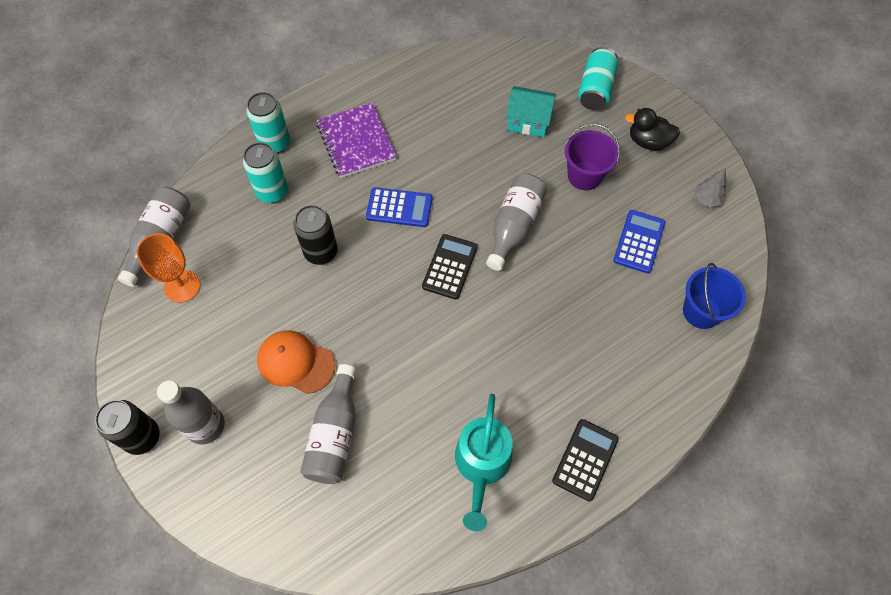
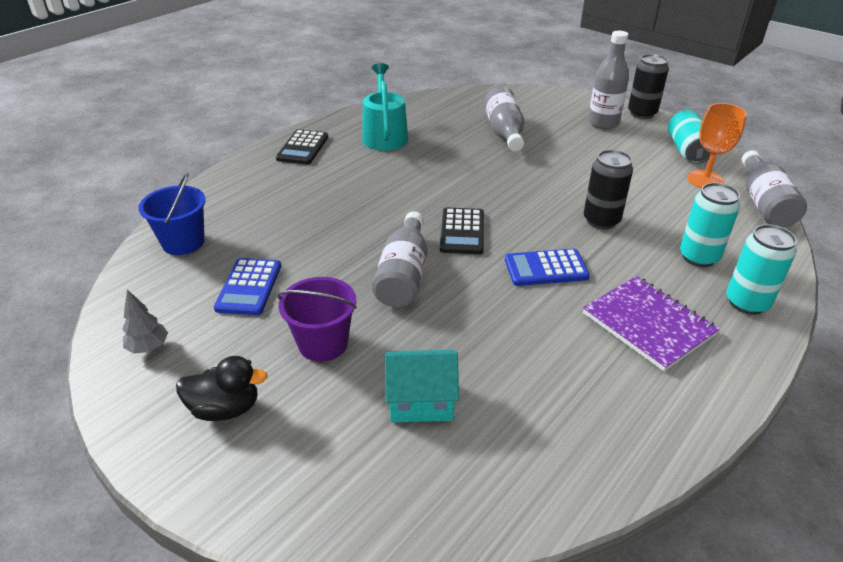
camera: 165 degrees right, 25 degrees down
orange cap [257,331,335,394] -> none
turquoise can [578,47,618,110] -> turquoise can moved to [668,110,711,164]

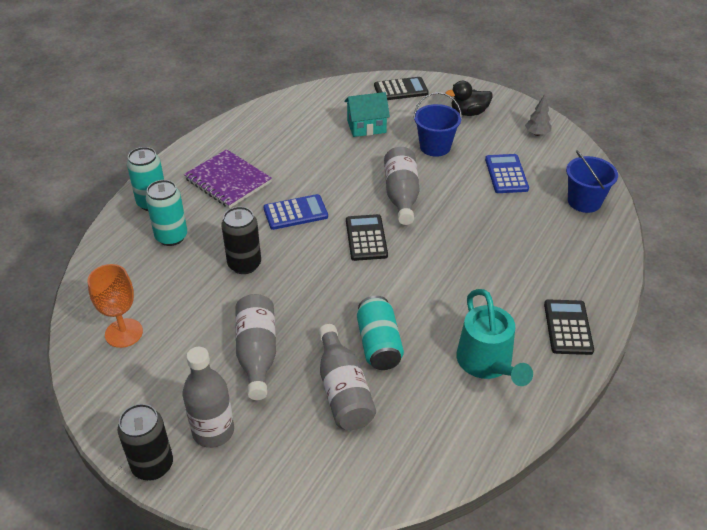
camera: 170 degrees right, 5 degrees up
purple bucket [277,277,357,362] -> blue bucket [413,92,462,157]
turquoise can [668,110,711,164] -> turquoise can moved to [357,296,404,370]
grey bottle [742,150,807,227] -> grey bottle moved to [235,294,276,400]
none -> black calculator [374,77,428,100]

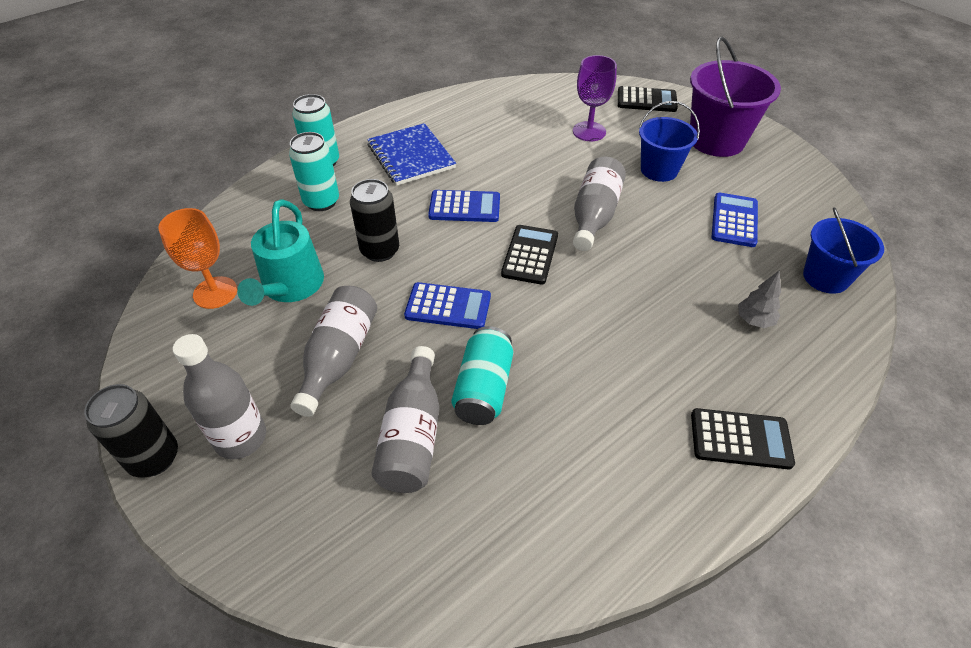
camera: 20 degrees right, 5 degrees up
purple notebook [184,149,272,208] -> blue notebook [367,123,456,186]
turquoise house [344,92,390,137] -> purple goblet [573,55,617,141]
black duck [445,81,492,116] -> purple bucket [690,36,781,157]
turquoise watering can [456,289,533,386] -> turquoise watering can moved to [237,199,324,306]
grey tree [525,94,552,136] -> grey tree moved to [738,270,781,328]
black calculator [544,300,594,355] -> black calculator turned 75 degrees clockwise [691,408,795,470]
none -> blue calculator [404,282,491,329]

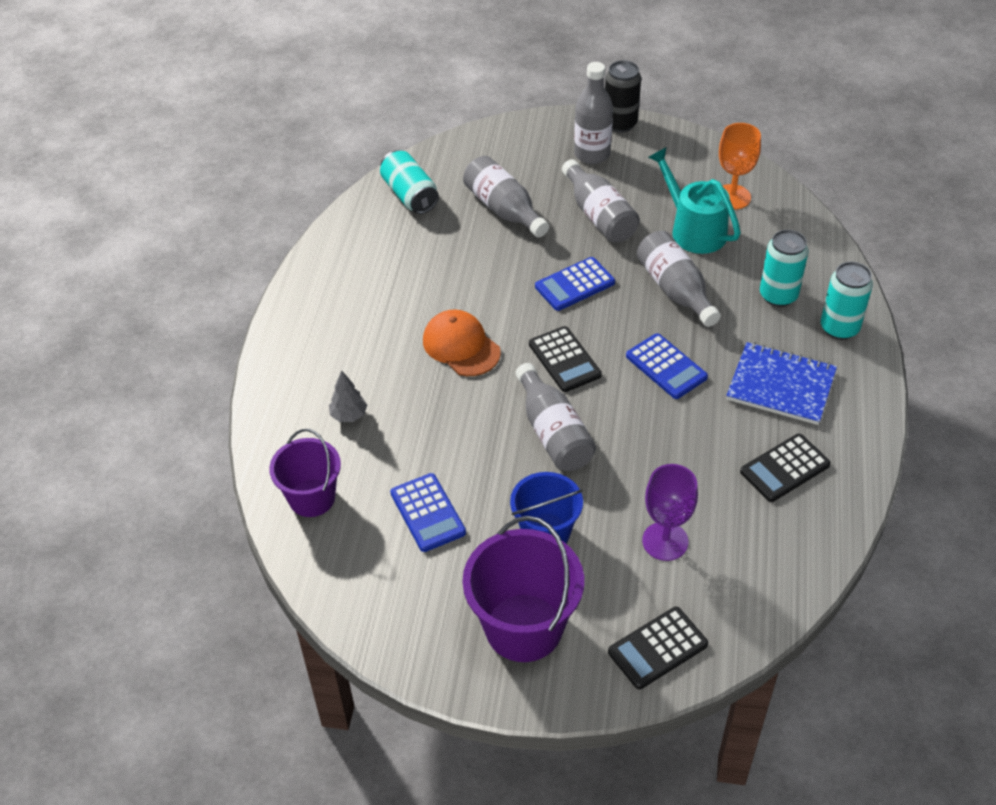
camera: 140 degrees right, 0 degrees up
black can [350,179,399,262] -> grey bottle [637,231,721,327]
blue calculator [428,190,500,222] -> blue calculator turned 90 degrees counterclockwise [626,333,708,399]
turquoise can [451,326,513,425] -> turquoise can moved to [380,150,439,214]
black calculator [691,408,795,470] -> black calculator moved to [740,434,831,502]
blue bucket [803,207,884,294] -> purple bucket [269,429,341,517]
none -> orange cap [423,309,501,376]

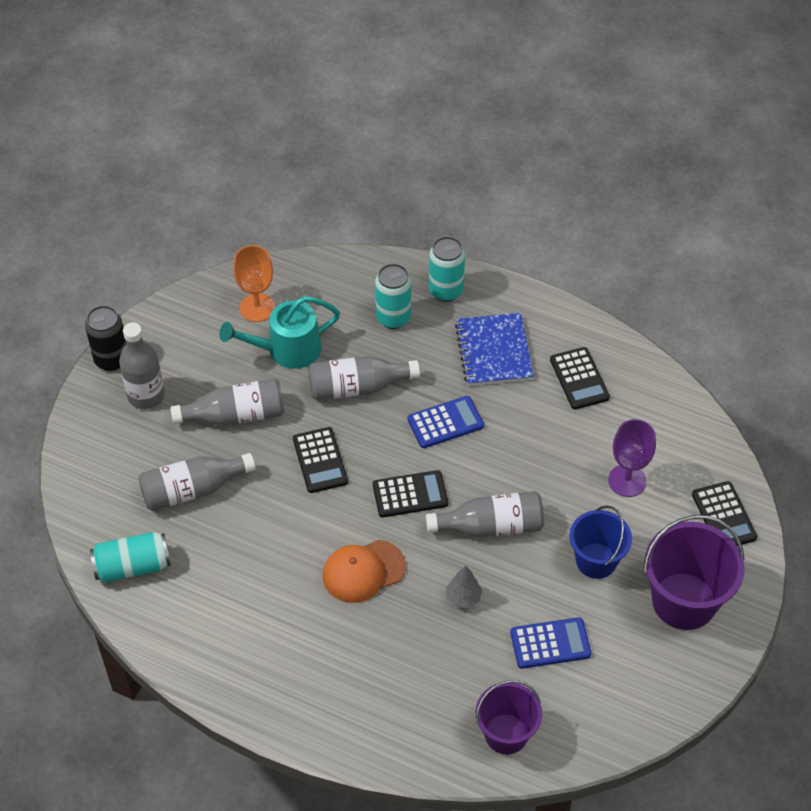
camera: 75 degrees left, 5 degrees up
grey tree [329,370,367,422] -> grey tree moved to [446,565,482,608]
blue calculator [535,257,615,311] -> black calculator [293,427,348,493]
blue notebook [726,342,837,425] -> blue notebook turned 45 degrees counterclockwise [455,313,534,386]

